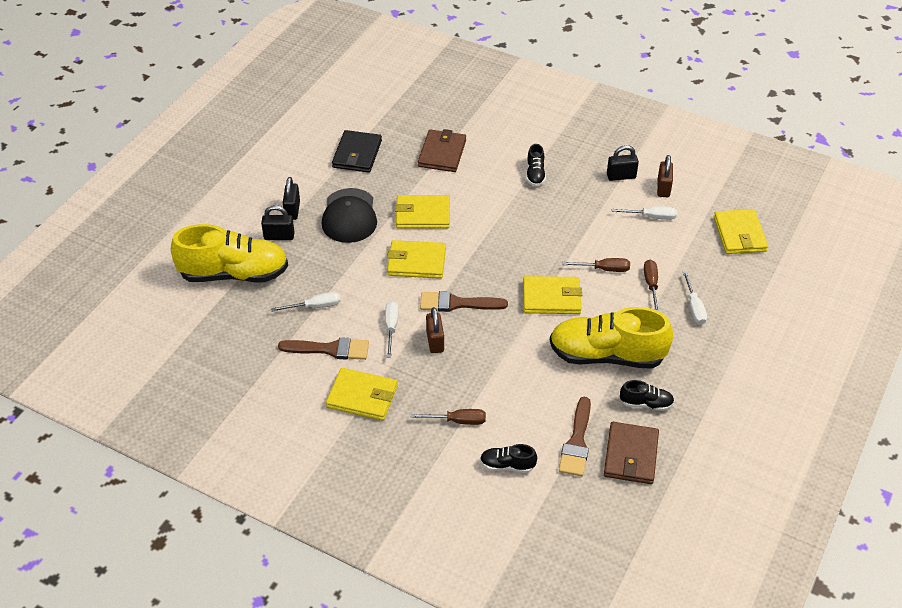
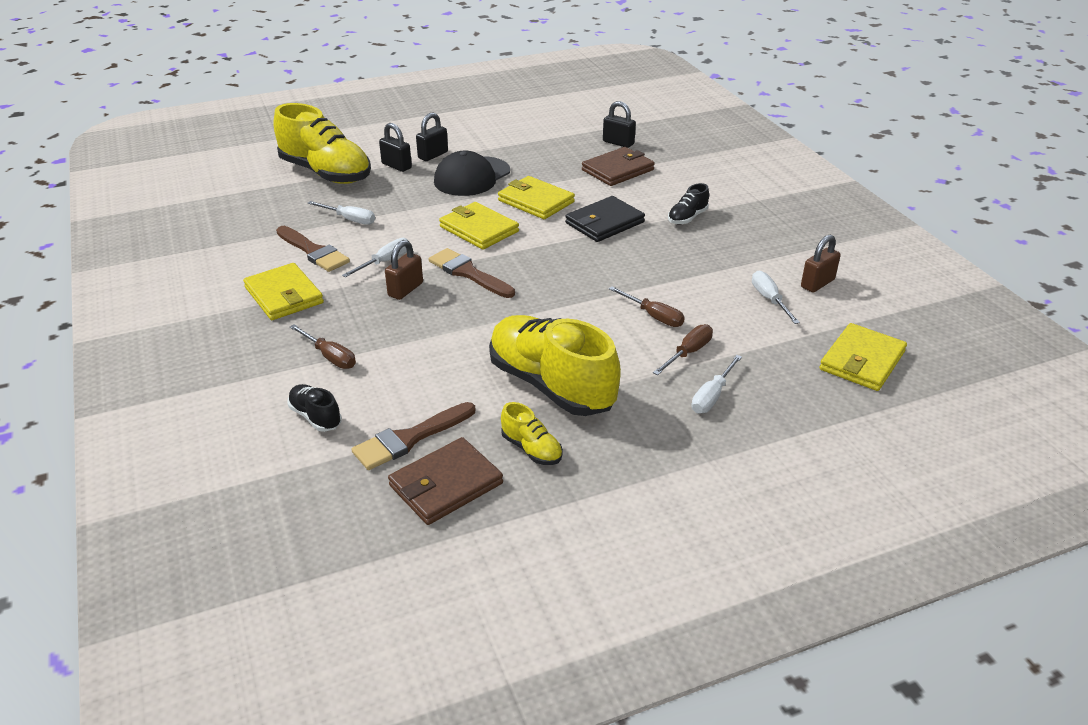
camera: 40 degrees right, 10 degrees down
black wallet [332,130,382,173] -> black wallet moved to [565,196,645,242]
yellow wallet [523,276,582,314] -> none
black padlock [607,145,639,181] -> black padlock moved to [603,101,636,148]
white screwdriver [612,206,677,220] -> white screwdriver turned 150 degrees counterclockwise [752,271,800,324]
black shoe [620,380,674,411] -> yellow shoe [501,402,563,465]

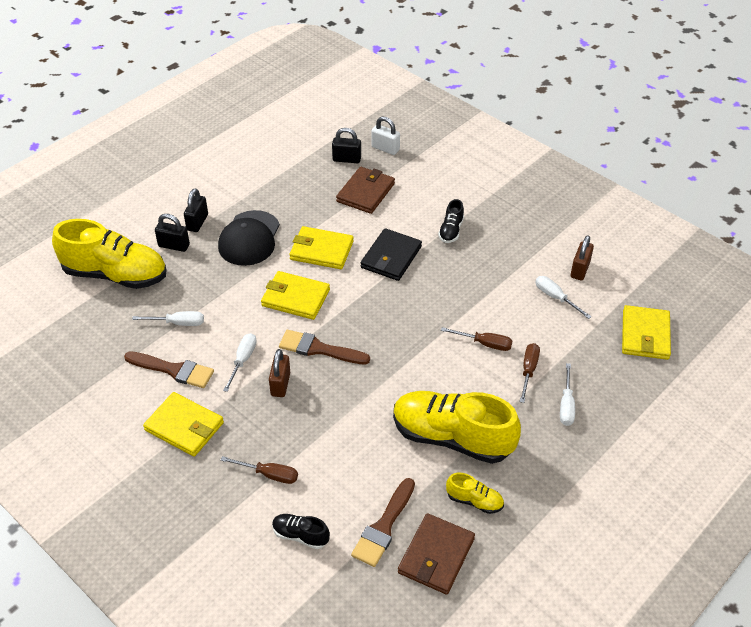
camera: 25 degrees left, 10 degrees up
none -> white padlock [371,117,400,155]

